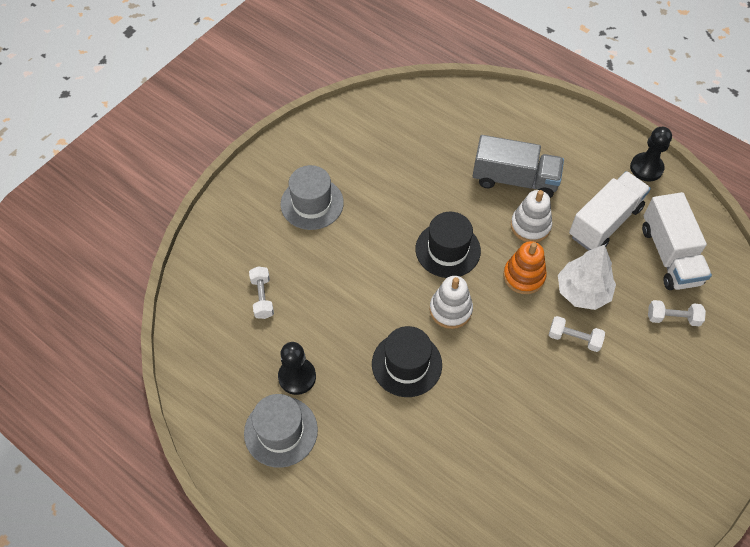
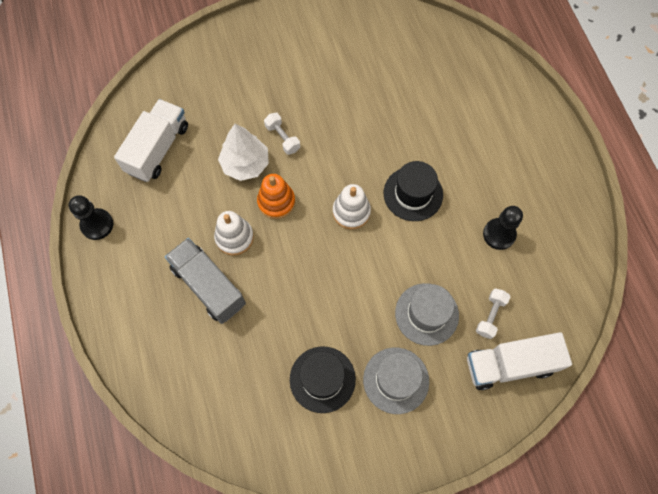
camera: 145 degrees left, 10 degrees up
grey hat [244,394,318,468] -> grey hat moved to [395,283,459,346]
black hat [416,212,481,278] -> black hat moved to [290,346,356,413]
white truck [569,171,651,251] -> white truck moved to [467,332,572,390]
white dumbbell [648,300,706,326] -> none

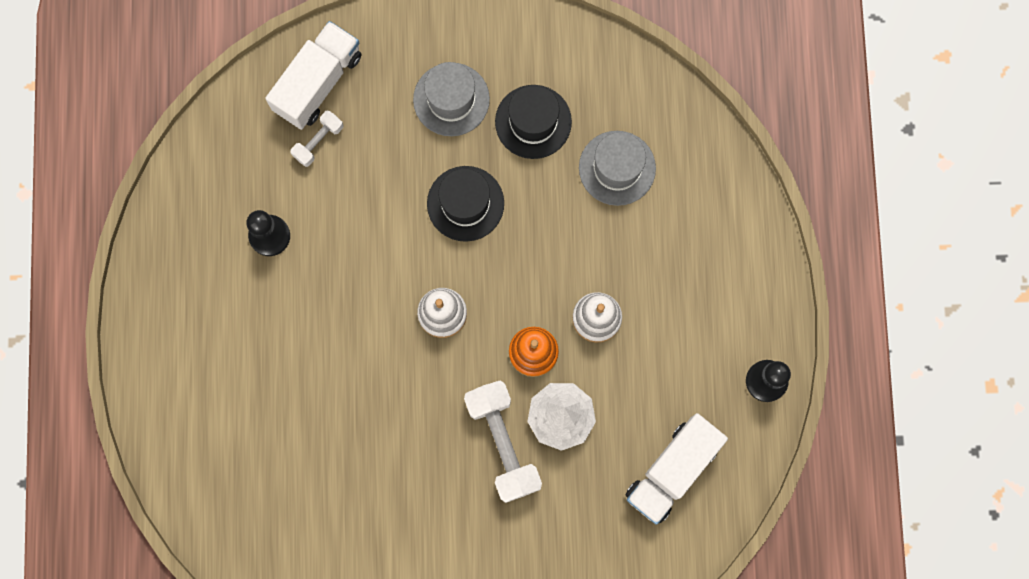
camera: 165 degrees left, 10 degrees up
grey truck [165,238,246,324] -> none
white dumbbell [264,113,300,155] -> white dumbbell [464,380,542,503], size x1.93
black hat [384,161,443,221] -> black hat moved to [427,166,504,242]
grey hat [395,283,459,346] -> grey hat moved to [579,131,656,206]
white truck [467,332,572,390] -> white truck turned 60 degrees counterclockwise [265,21,361,130]

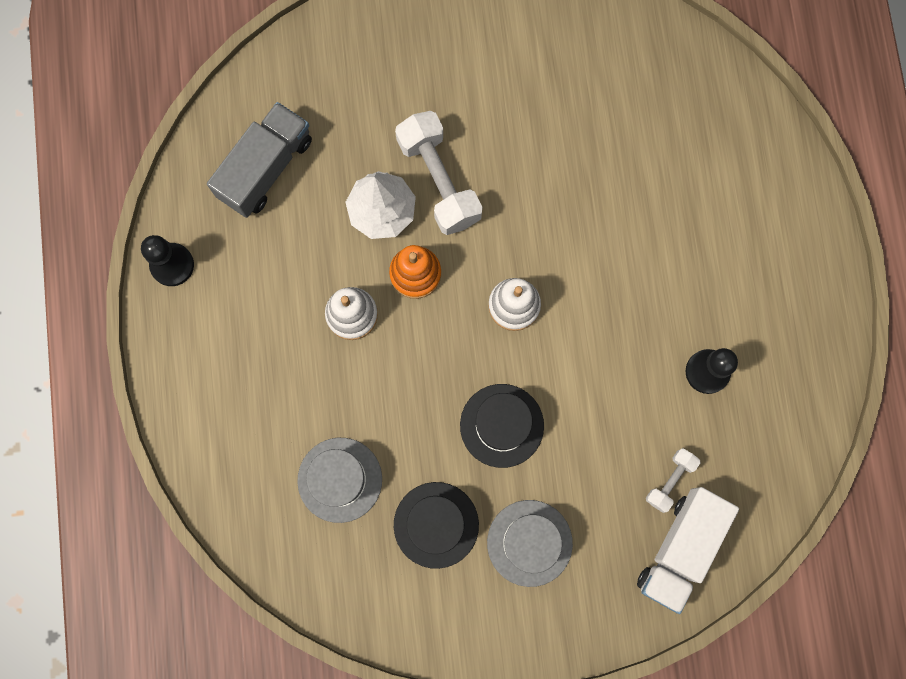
camera: 175 degrees right, 0 degrees up
white truck [626,413,728,524] -> grey truck [207,102,312,218]

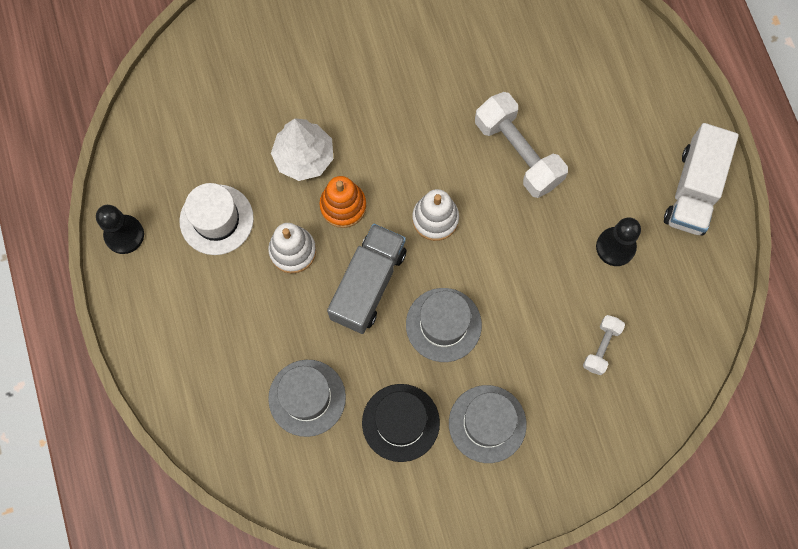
camera: 10 degrees left, 5 degrees down
grey truck [207,102,312,218] -> grey truck moved to [327,224,406,334]
white dumbbell [395,111,482,235] -> white dumbbell moved to [475,92,568,198]
black hat [460,384,544,468] -> grey hat [406,288,482,362]
white truck [637,487,739,614] -> white truck moved to [664,123,739,236]
none -> white hat [179,183,254,255]

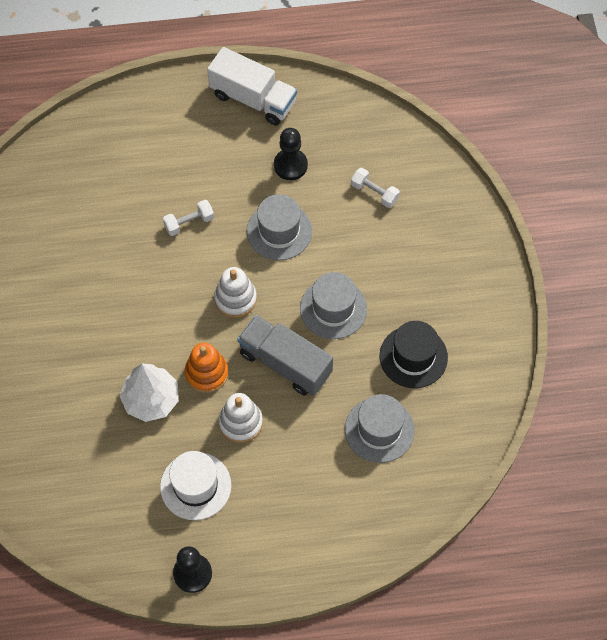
camera: 80 degrees left, 10 degrees down
grey hat [449,385,527,463] -> grey hat moved to [247,194,312,260]
white dumbbell [475,92,568,198] -> white dumbbell [163,200,214,236], size x0.52

